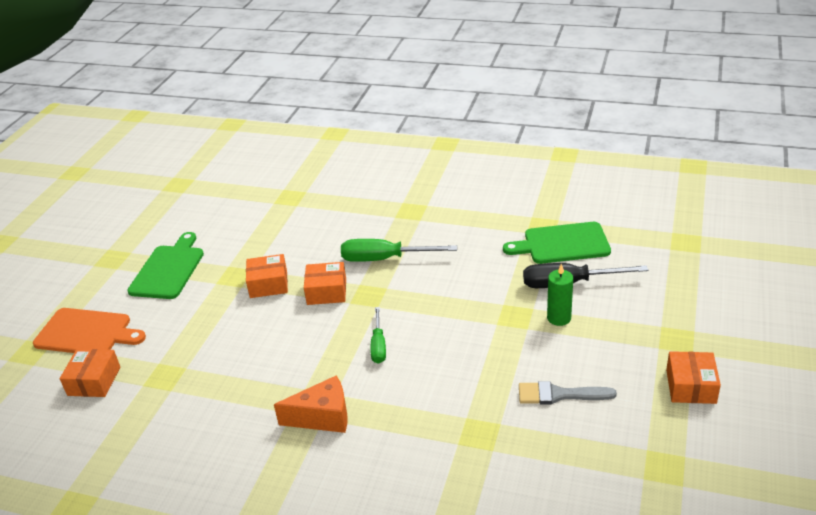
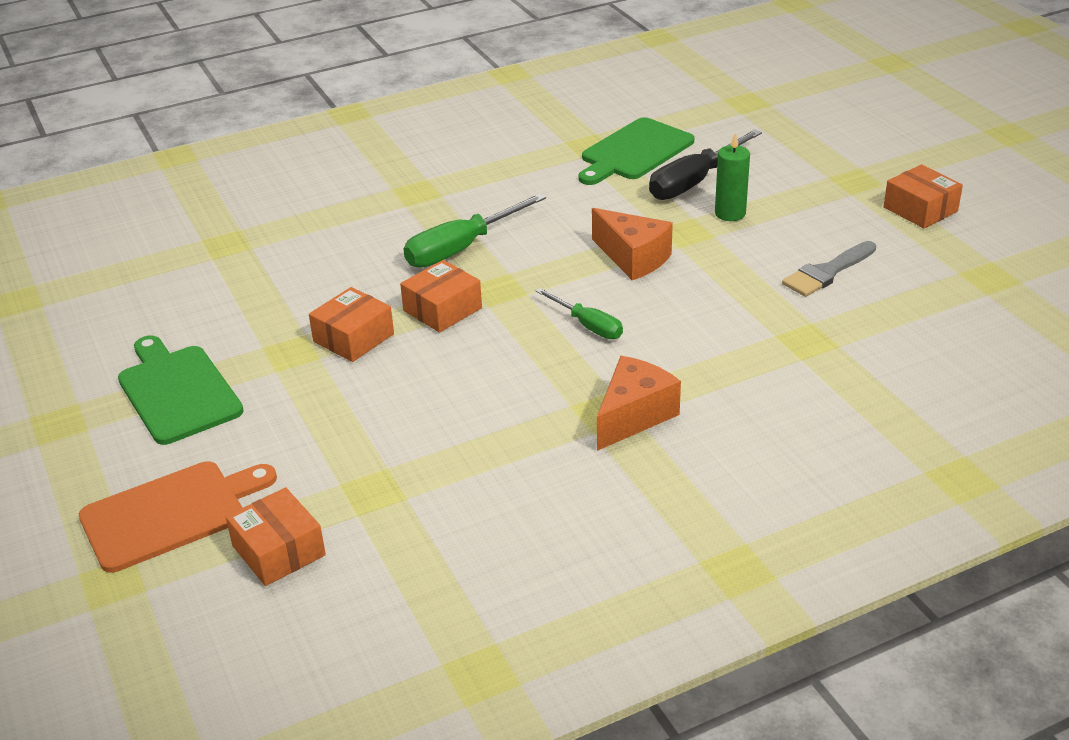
camera: 45 degrees left, 0 degrees up
none -> orange cheese [592,208,673,280]

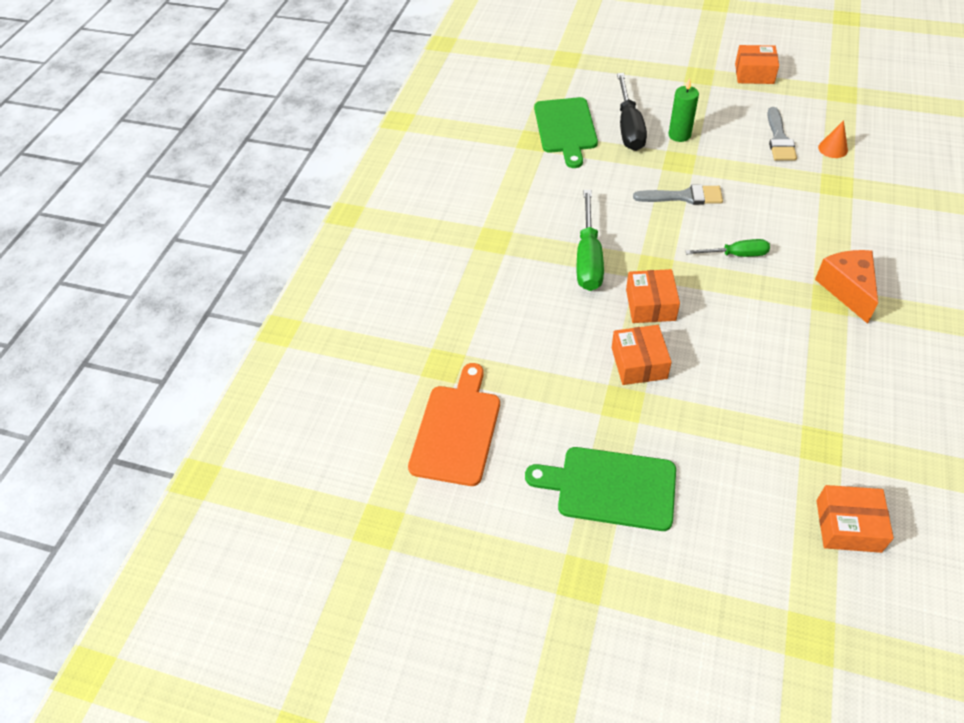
camera: 45 degrees left, 15 degrees up
orange cutting board [79,461,277,573] -> orange cutting board moved to [408,363,500,486]
orange cheese [592,208,673,280] -> grey brush [633,185,723,205]
none -> orange cone [818,120,848,158]

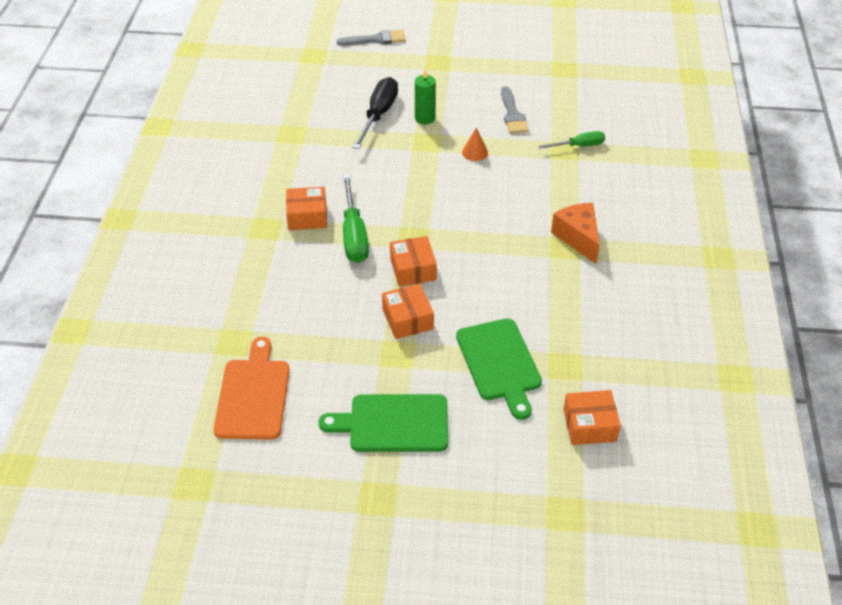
camera: 15 degrees left, 5 degrees down
green cutting board [534,97,598,168] -> green cutting board moved to [456,318,542,420]
black screwdriver [617,73,647,151] -> black screwdriver turned 150 degrees counterclockwise [352,77,398,149]
grey brush [633,185,723,205] -> grey brush moved to [337,30,406,46]
green screwdriver [685,239,770,257] -> green screwdriver moved to [539,131,605,149]
orange box [735,45,779,84] -> orange box moved to [286,187,327,230]
orange cone [818,120,848,158] -> orange cone moved to [462,127,488,161]

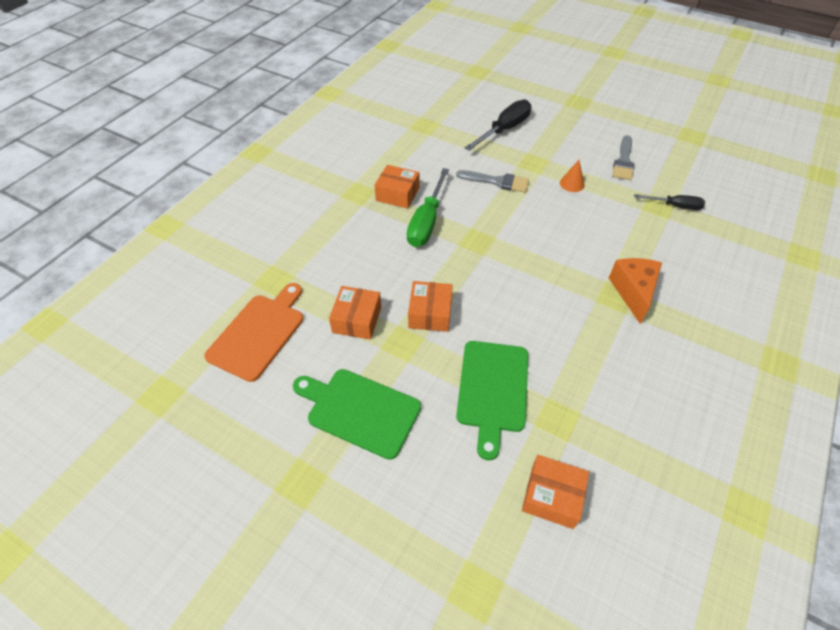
camera: 25 degrees right, 5 degrees up
grey brush [337,30,406,46] -> grey brush moved to [456,170,529,192]
orange box [390,236,437,287] -> orange box moved to [329,286,381,340]
green candle [415,69,436,124] -> none
green screwdriver [539,131,605,149] -> black screwdriver [634,194,705,210]

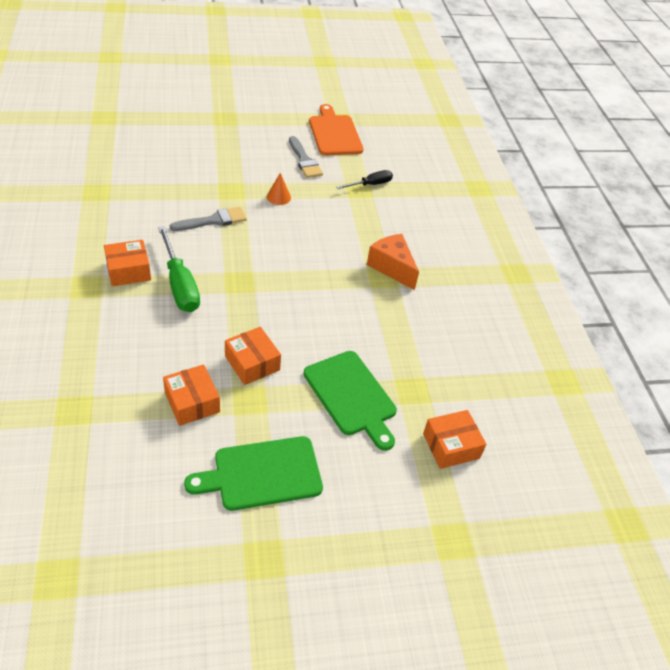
camera: 45 degrees left, 5 degrees down
orange cutting board [204,283,303,382] -> orange cutting board moved to [309,104,364,156]
black screwdriver [465,100,531,151] -> none

